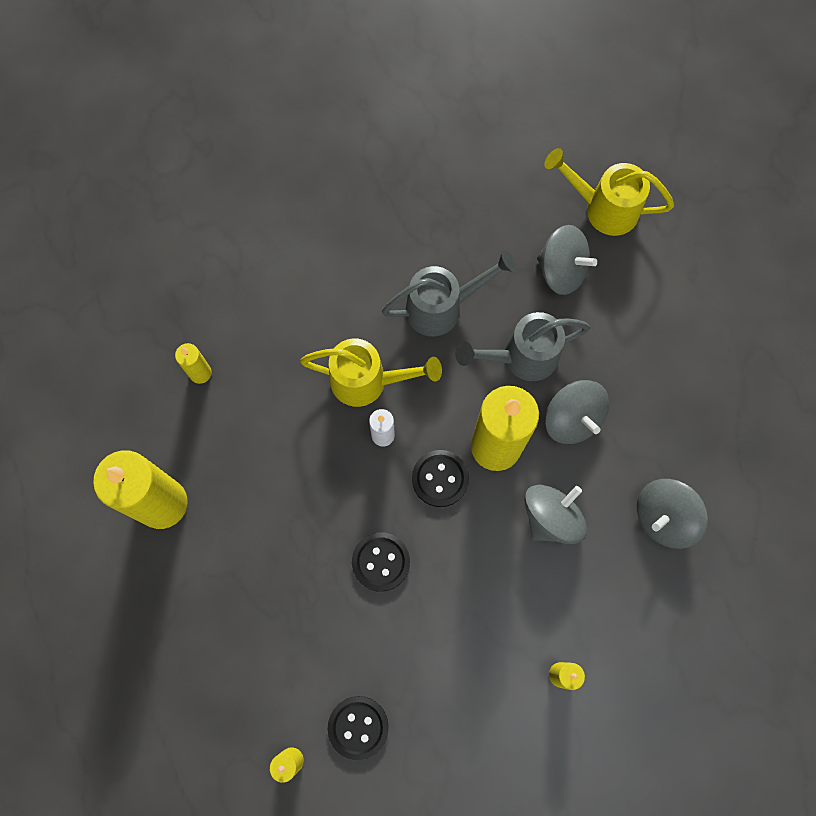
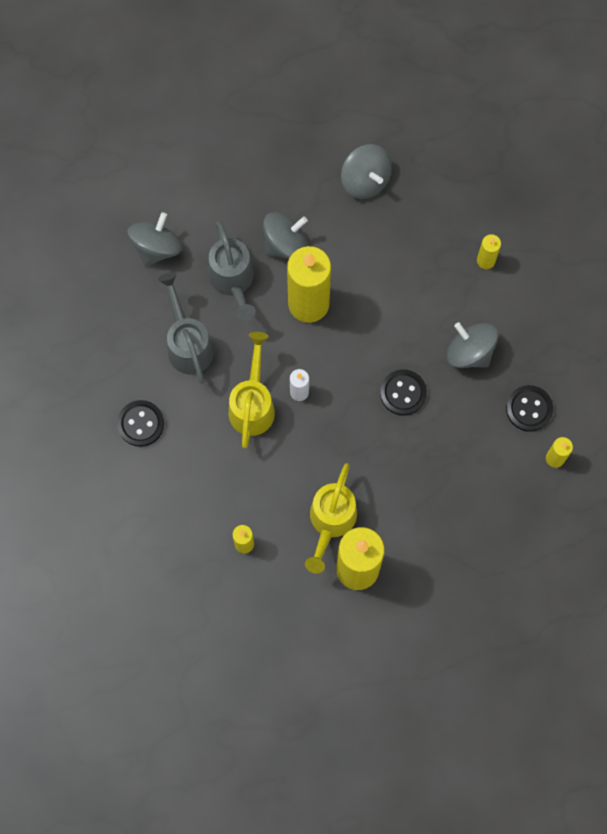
camera: 90 degrees left, 0 degrees up
black button [412,450,469,507] -> black button moved to [117,400,164,447]
grey spinning top [524,485,587,544] -> grey spinning top moved to [447,322,498,368]
yellow watering can [544,148,674,236] -> yellow watering can moved to [305,463,357,574]

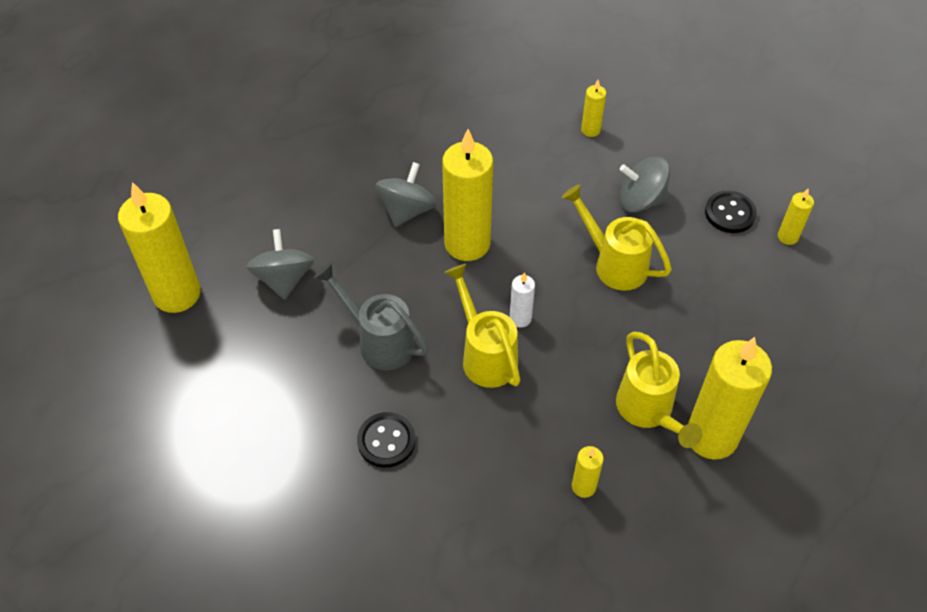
camera: 35 degrees left, 20 degrees down
grey watering can [209,221,256,321] -> none
grey spinning top [341,144,392,199] -> none
black button [380,369,427,416] -> yellow watering can [562,184,672,291]
none -> yellow candle [118,182,201,313]

